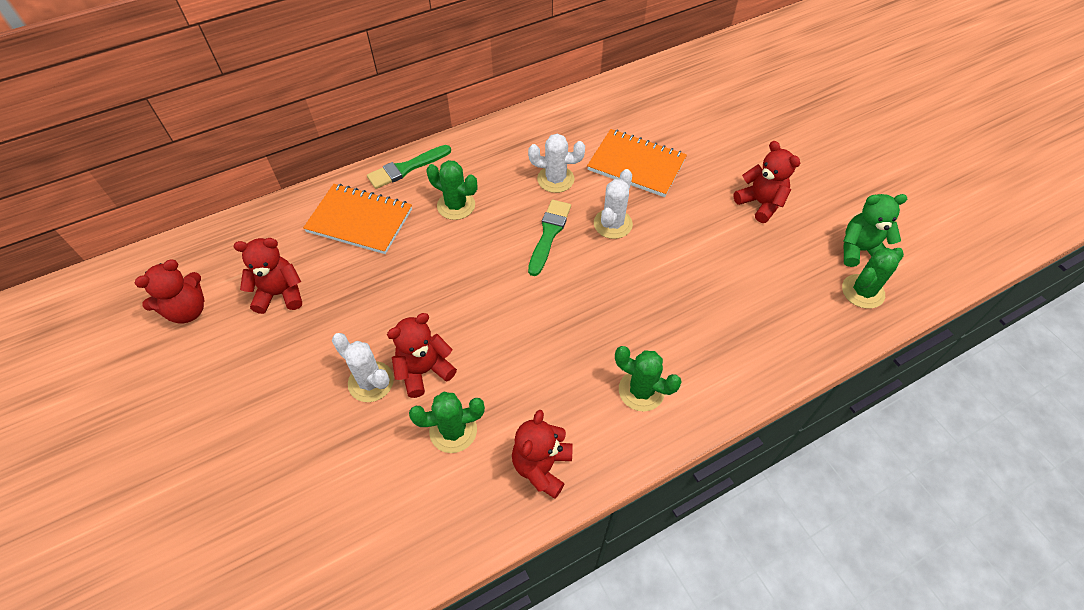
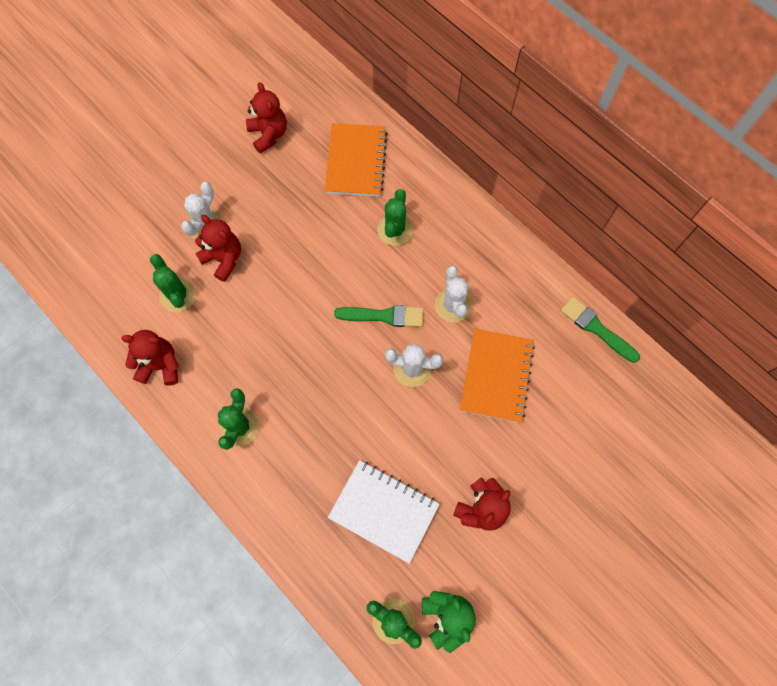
camera: 75 degrees right, 15 degrees up
red teddy bear [135,259,205,324] -> none
green brush [367,145,451,189] -> green brush moved to [560,297,640,363]
none -> white notebook [328,460,440,564]

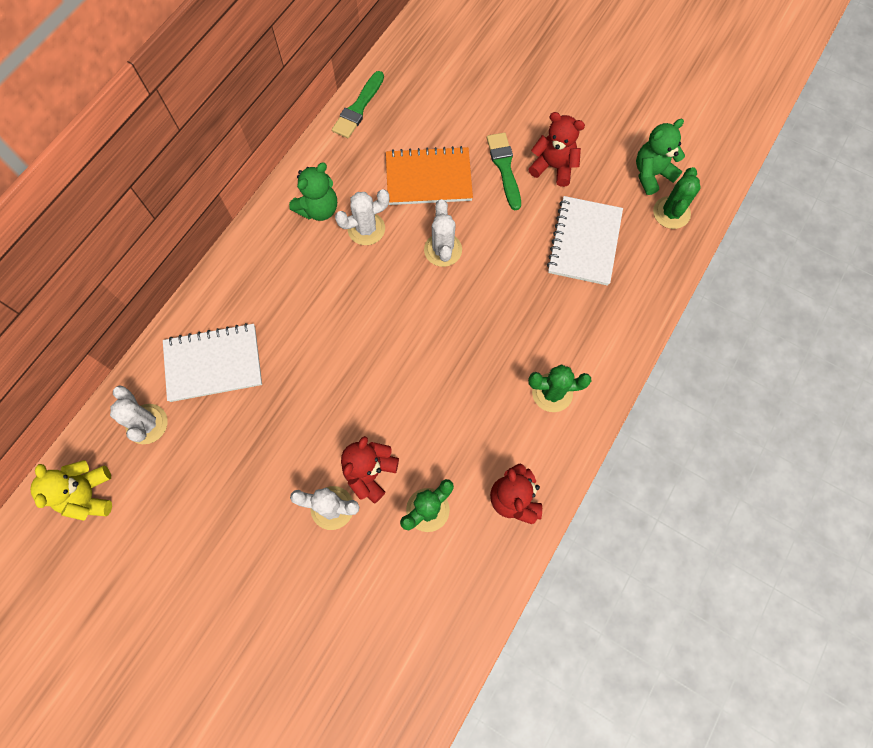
camera: 105 degrees left, 0 degrees up
red teddy bear [246,82,287,154] -> none
orange notebook [325,123,388,197] -> white notebook [163,323,262,402]
green brush [334,305,424,327] -> green brush moved to [487,132,521,210]
green cactus [377,189,413,246] -> none
none -> yellow teddy bear [30,460,112,521]
none -> white cactus [110,386,168,444]
none -> green teddy bear [289,162,337,221]

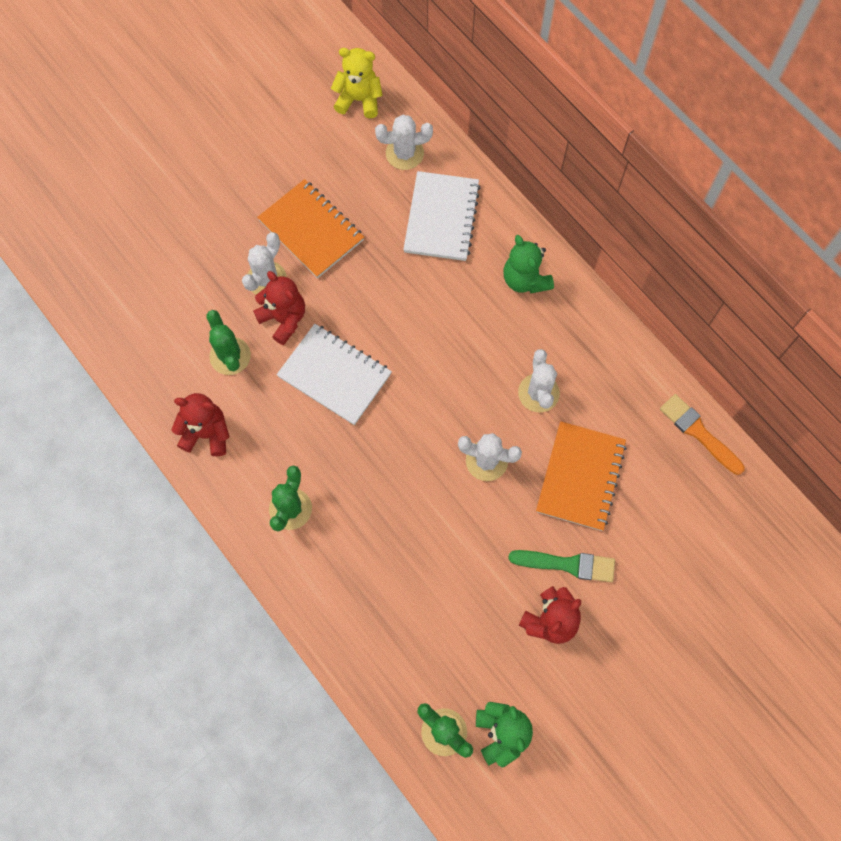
camera: 110 degrees right, 0 degrees up
green teddy bear [289,162,337,221] -> green teddy bear moved to [503,235,554,293]
green brush [332,71,384,138] -> orange brush [660,394,745,475]
white notebook [547,196,623,286] -> white notebook moved to [277,324,392,425]
none -> orange notebook [257,179,364,278]

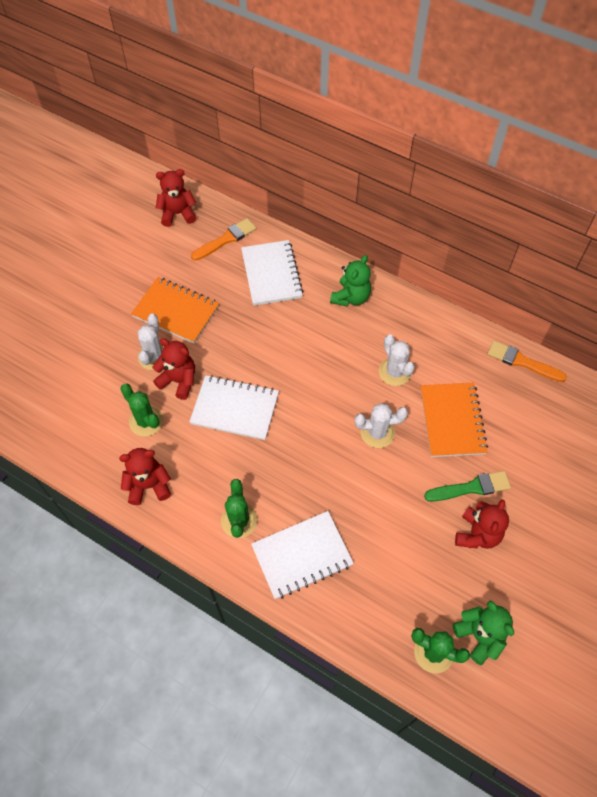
camera: 20 degrees left, 10 degrees down
yellow teddy bear [331,48,383,118] -> red teddy bear [156,169,196,227]
white cactus [375,115,433,170] -> orange brush [191,218,256,261]
green teddy bear [503,235,554,293] -> green teddy bear turned 105 degrees counterclockwise [330,255,371,307]
none -> white notebook [251,511,354,599]

